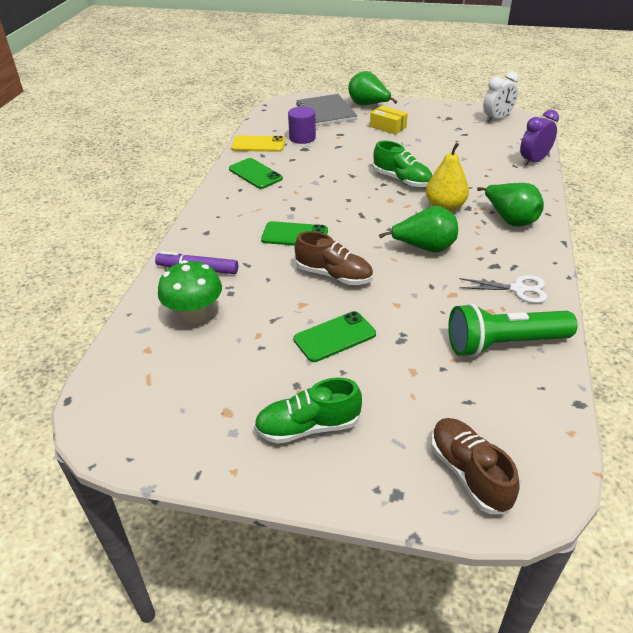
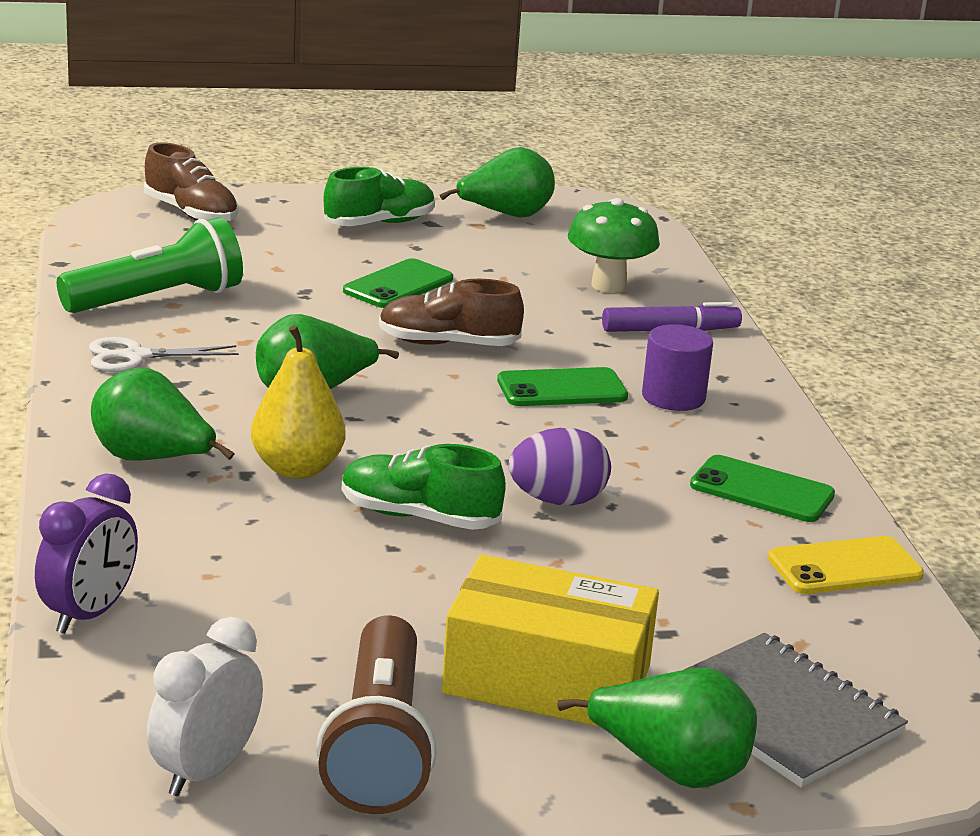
camera: 155 degrees right, 15 degrees down
purple cylinder [288,106,316,144] -> purple cylinder moved to [642,324,713,411]
yellow box [370,105,408,135] -> yellow box [442,555,659,727], size x1.87
none -> brown flashlight [316,615,437,814]
none -> green pear [440,147,555,218]
none -> purple egg [508,428,611,506]

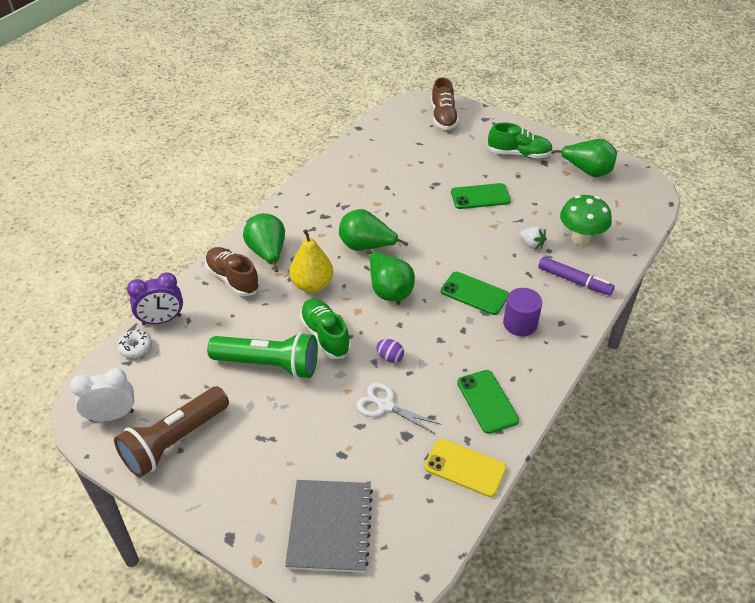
camera: 45 degrees right, 20 degrees up
green flashlight [57,217,243,313] -> green flashlight moved to [207,332,318,379]
white scissors [89,337,239,372] -> white scissors moved to [356,383,441,434]
brown shoe [379,279,524,346] -> brown shoe moved to [205,247,260,297]
yellow box [442,555,659,727] -> none
purple egg [508,428,611,506] -> purple egg [376,339,404,363], size x0.57
green pear [557,668,757,788] -> green pear moved to [367,250,415,301]
none -> white donut [117,330,152,358]
none -> white strawberry [520,226,546,249]

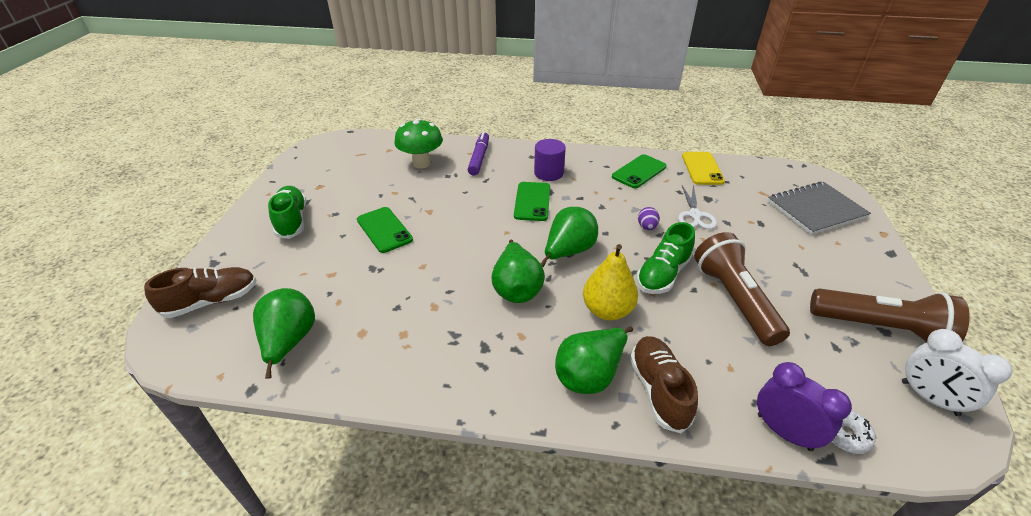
camera: 115 degrees left, 5 degrees down
brown shoe [205,247,260,297] -> brown shoe turned 150 degrees clockwise [630,336,698,433]
green flashlight [207,332,318,379] -> brown flashlight [694,232,790,346]
white strawberry [520,226,546,249] -> none
green pear [551,139,617,177] -> green pear moved to [253,288,315,379]

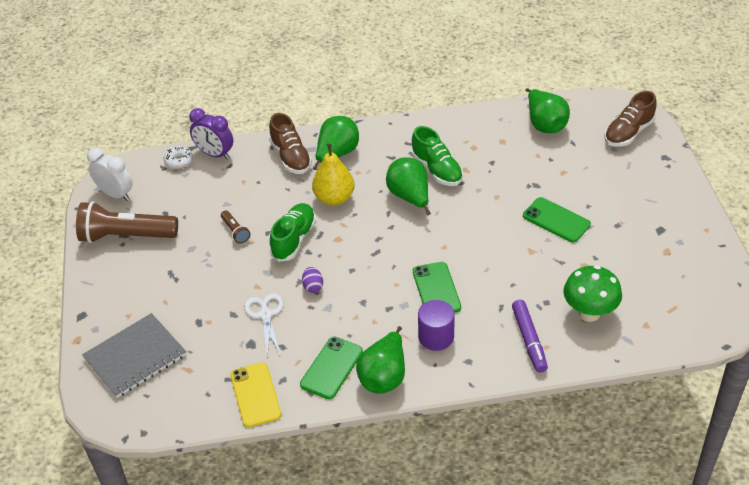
camera: 165 degrees right, 5 degrees up
green shoe [268,186,306,239] -> green shoe moved to [411,126,463,186]
green pear [541,207,598,267] -> green pear moved to [356,326,405,393]
brown flashlight [694,232,790,346] -> brown flashlight [221,210,250,244], size x0.44

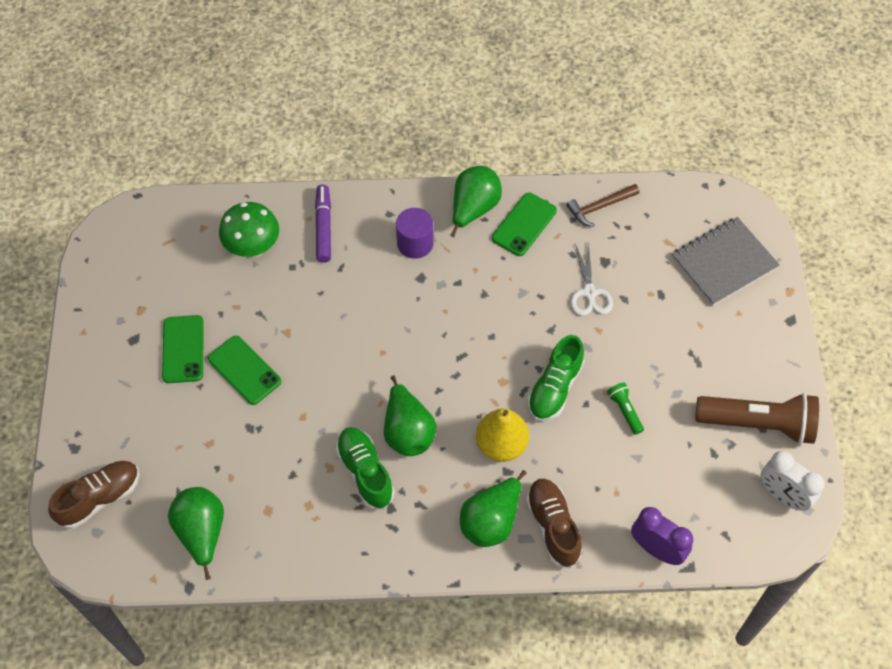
camera: 175 degrees left, 15 degrees up
white donut [164,146,193,169] -> none
brown flashlight [221,210,250,244] -> green flashlight [607,383,644,435]
yellow phone [230,363,281,427] -> brown hammer [566,184,640,227]
purple egg [302,267,323,293] -> none
green phone [413,262,461,313] -> green phone moved to [162,315,204,383]

